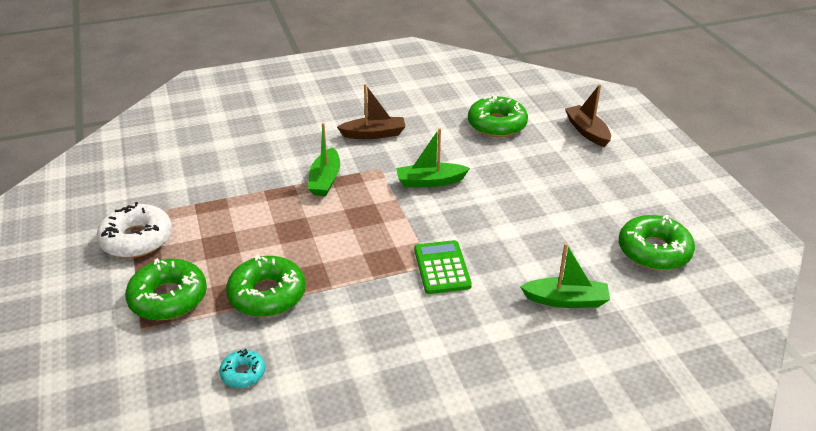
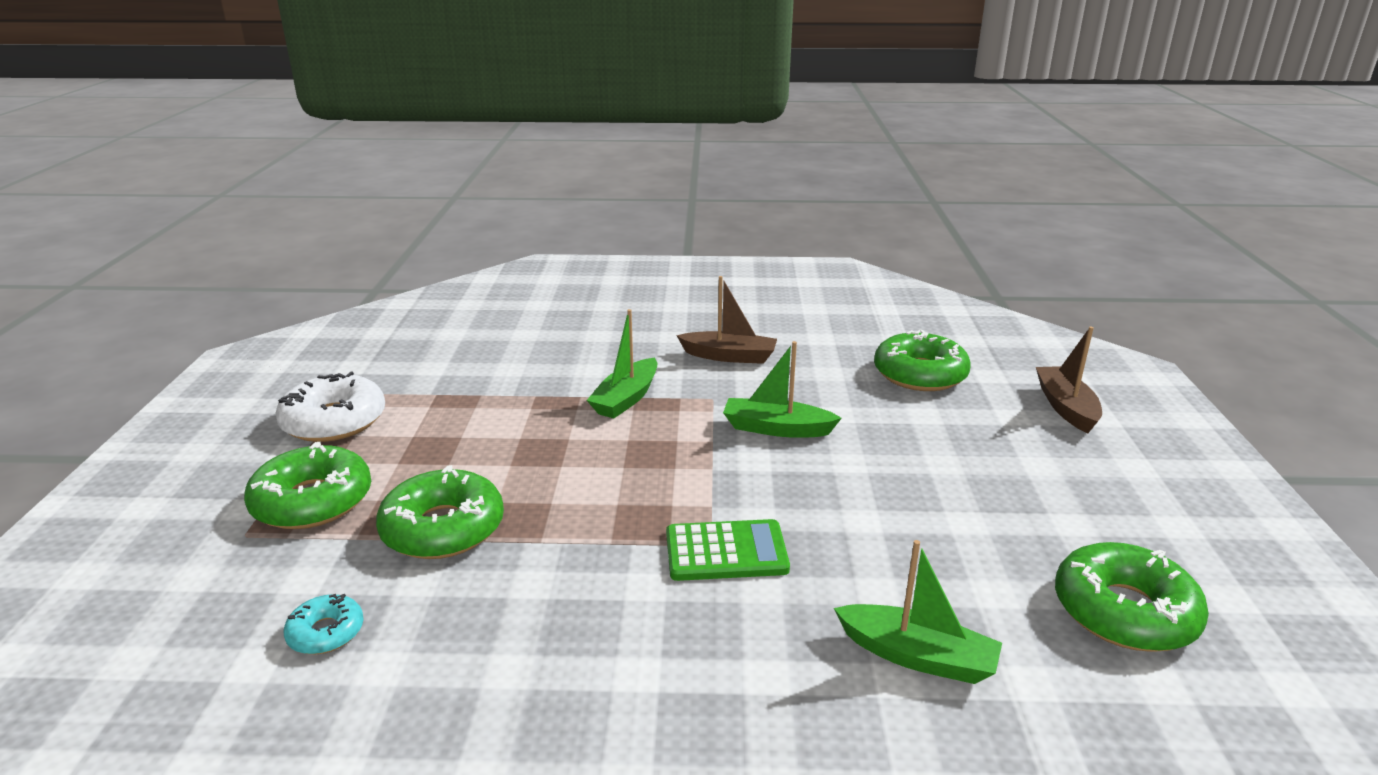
camera: 20 degrees right, 10 degrees down
green calculator [414,240,472,294] -> green calculator turned 75 degrees clockwise [666,519,790,581]

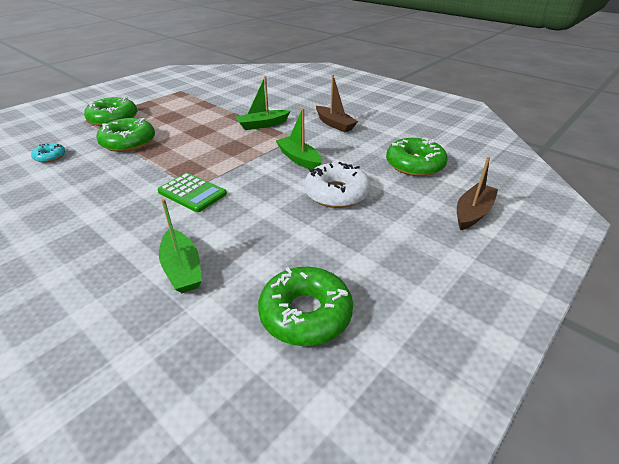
camera: 40 degrees right, 10 degrees up
white donut [275,371,385,442] -> white donut moved to [304,162,371,208]

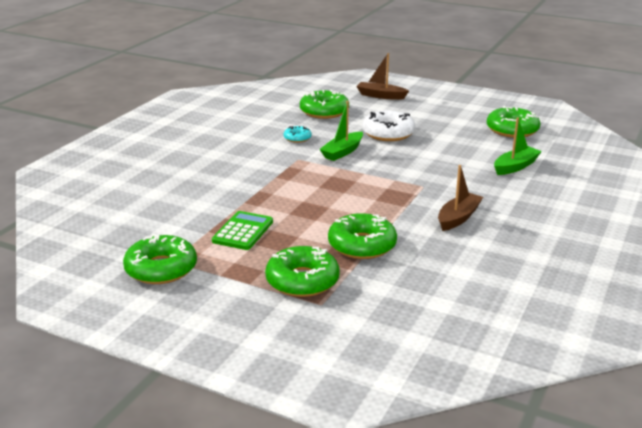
camera: 105 degrees left, 10 degrees down
turquoise donut [31,143,65,163] -> turquoise donut moved to [284,126,312,143]
green calculator [157,173,227,212] -> green calculator moved to [212,211,273,250]
green boat [236,76,290,130] -> none
brown boat [316,75,358,132] -> brown boat moved to [438,165,483,231]
none -> green donut [123,234,197,284]

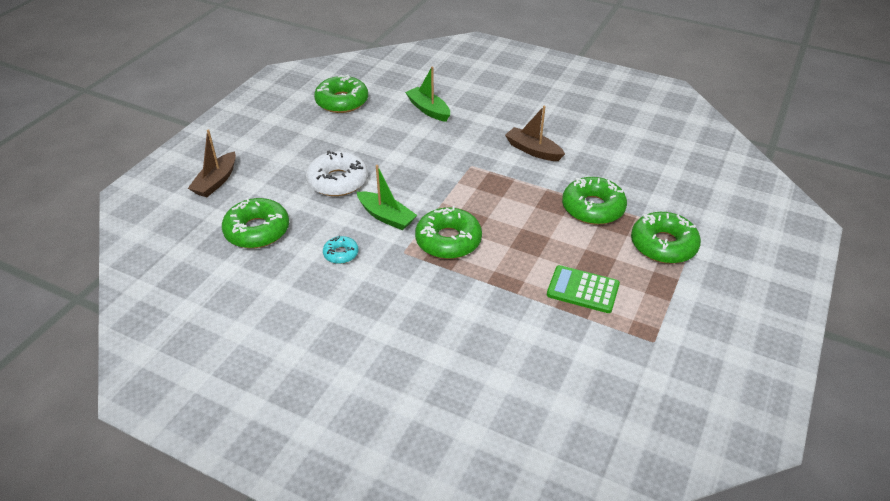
camera: 90 degrees left, 15 degrees up
green donut [123,234,197,284] -> green donut moved to [415,206,482,259]

